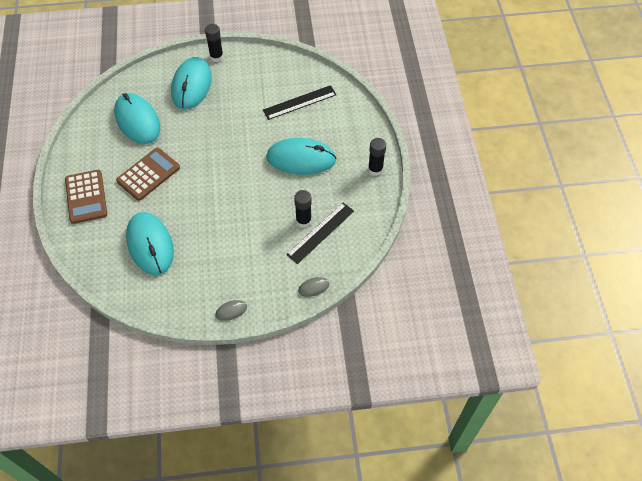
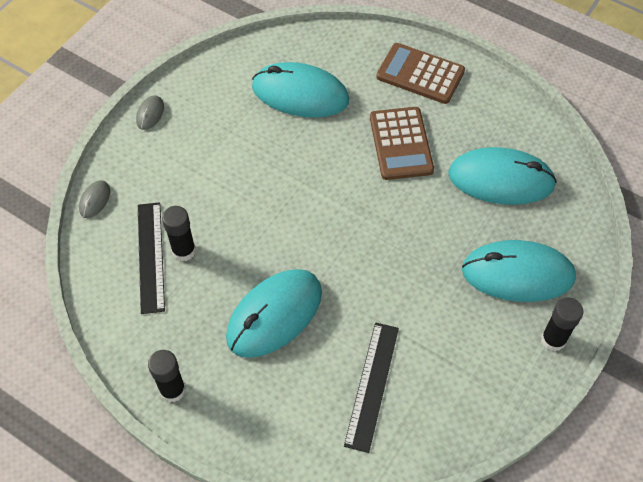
camera: 130 degrees right, 0 degrees up
turquoise mouse [171,57,212,110] -> turquoise mouse turned 45 degrees counterclockwise [462,240,576,302]

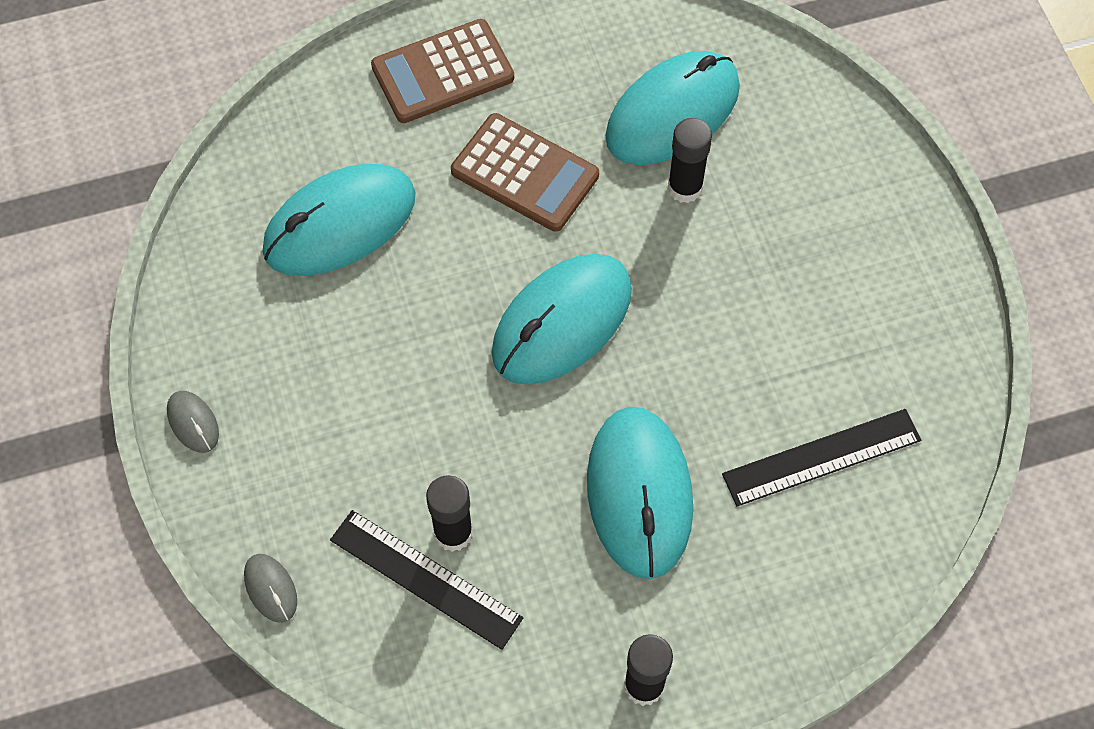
camera: 50 degrees left, 5 degrees up
black ruler [344,323,399,453] -> black ruler turned 75 degrees counterclockwise [722,409,921,507]
turquoise mouse [462,240,576,302] -> turquoise mouse moved to [492,254,632,385]
black glue stick [541,298,583,352] -> black glue stick moved to [668,118,712,203]

